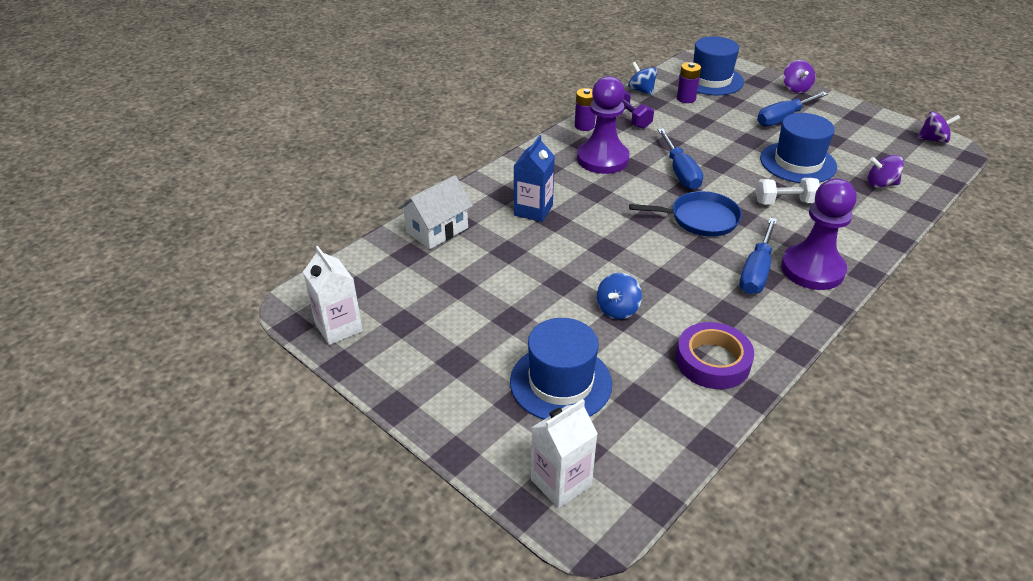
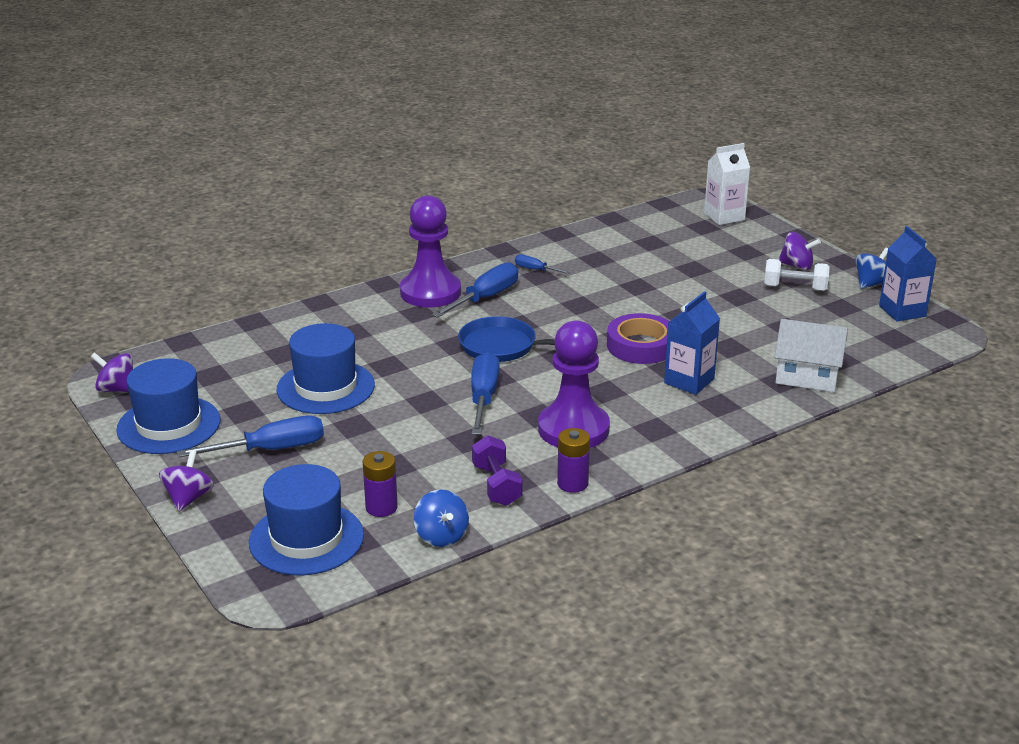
camera: 165 degrees left, 10 degrees down
white carton [303,246,363,345] -> blue carton [879,226,937,322]
white house [398,175,473,249] -> white house turned 45 degrees clockwise [775,319,848,392]
blue hat [510,318,612,419] -> blue hat moved to [116,358,220,454]
blue spinning top [597,273,642,320] -> blue spinning top moved to [855,247,888,289]
purple tape [676,322,754,389] -> purple tape moved to [607,313,669,364]
white dumbbell [756,178,820,205] -> white dumbbell moved to [764,259,830,291]
purple spinning top [868,155,904,188] -> purple spinning top moved to [778,232,821,270]
none -> blue screwdriver [515,254,571,274]

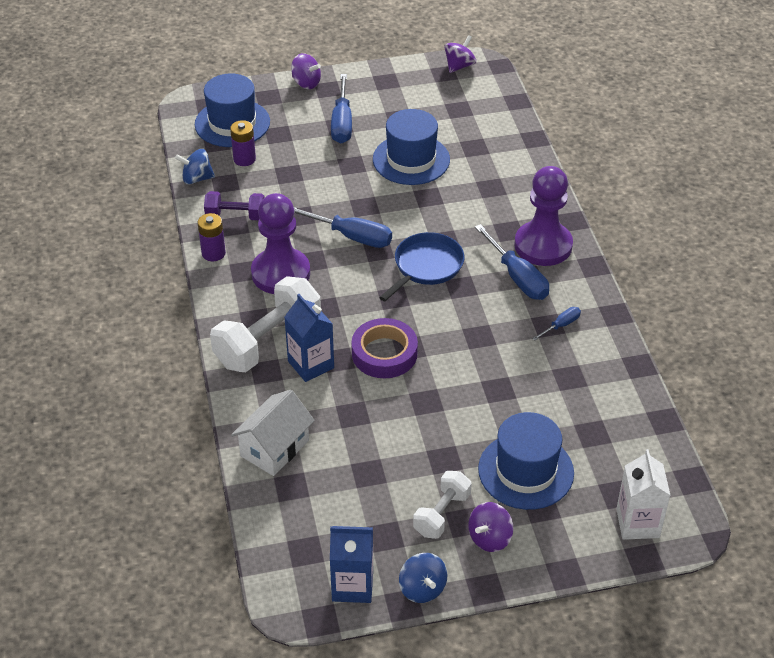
camera: 110 degrees right, 15 degrees up
blue hat [116,358,220,454] -> blue hat moved to [478,412,574,510]
none -> white dumbbell [210,276,321,372]

